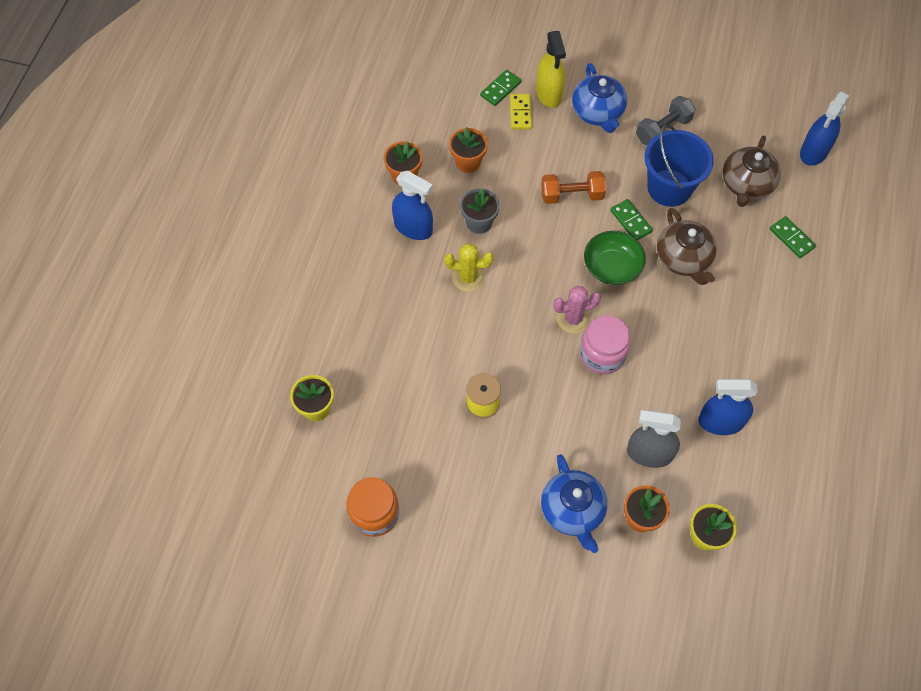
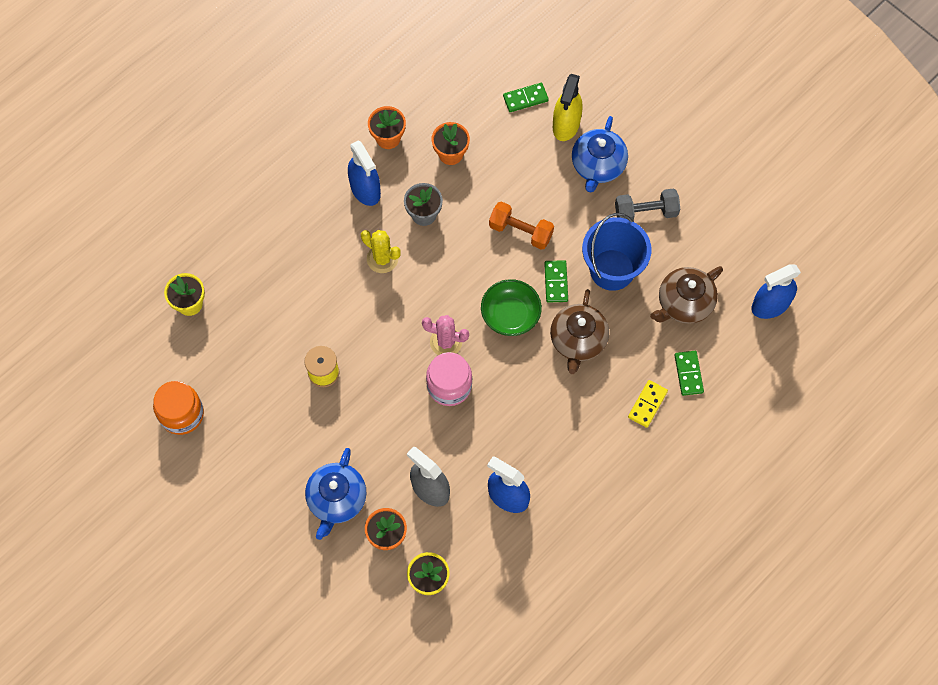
camera: 30 degrees right, 5 degrees up
yellow domino [510,94,532,129] -> yellow domino moved to [628,380,668,428]

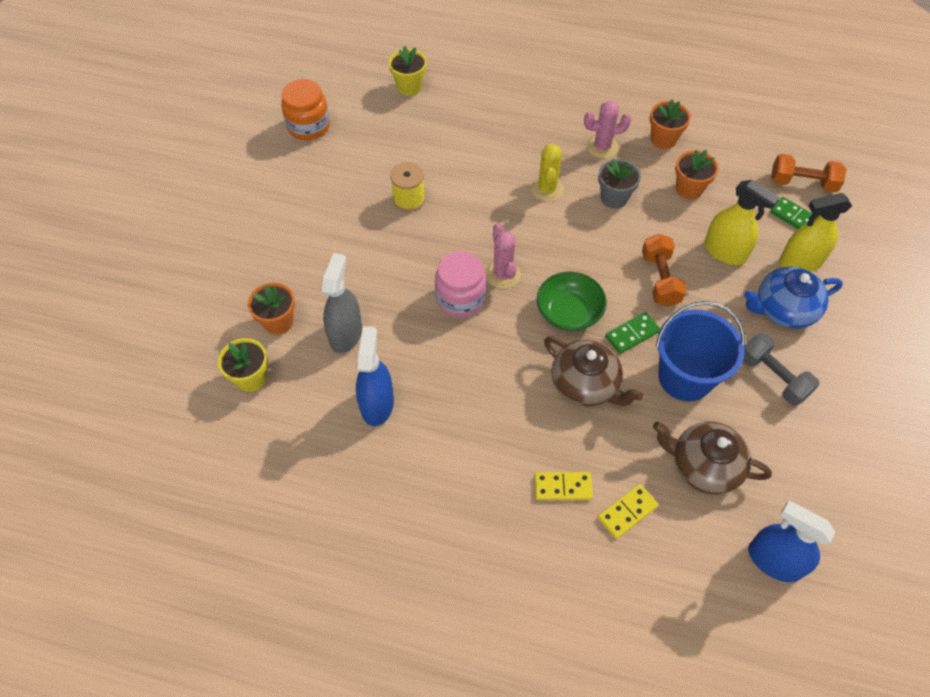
camera: 60 degrees right, 10 degrees down
blue teapot [305,448,367,540] -> none
blue spray bottle [348,140,381,206] -> pink cactus [584,101,631,159]
brown teapot [550,289,609,374] -> brown teapot turned 120 degrees counterclockwise [544,337,643,406]
green domino [675,351,704,396] -> yellow domino [598,484,659,539]
none -> yellow spray bottle [704,180,780,265]
none -> orange dumbbell [771,154,847,192]

